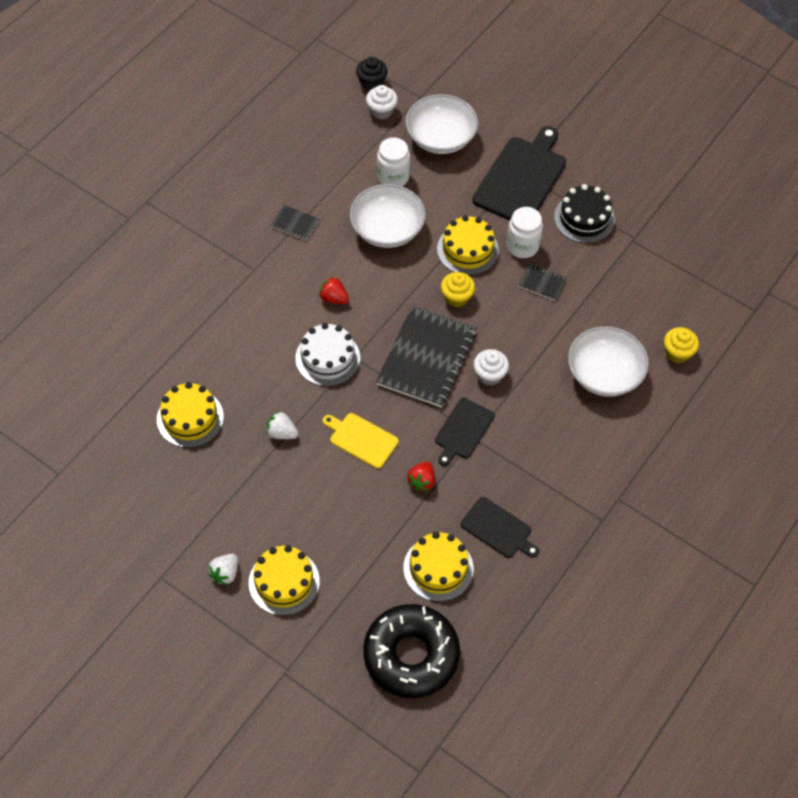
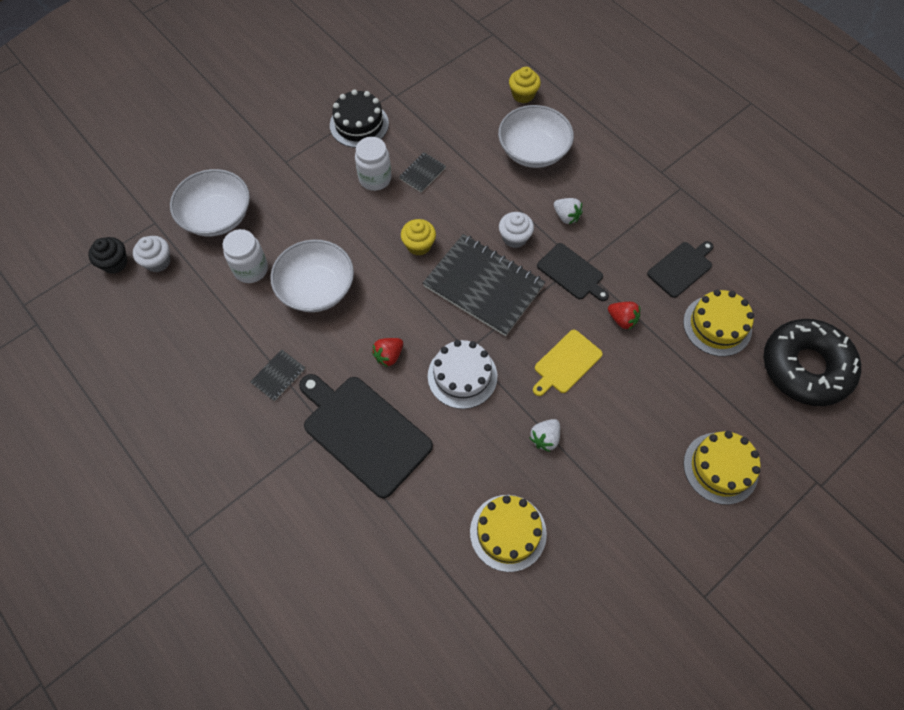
camera: 75 degrees left, 5 degrees up
white strawberry [208,554,238,585] -> white strawberry moved to [554,198,583,224]
yellow cake [437,215,499,275] -> none
black cutting board [473,126,566,220] -> black cutting board moved to [299,374,433,498]

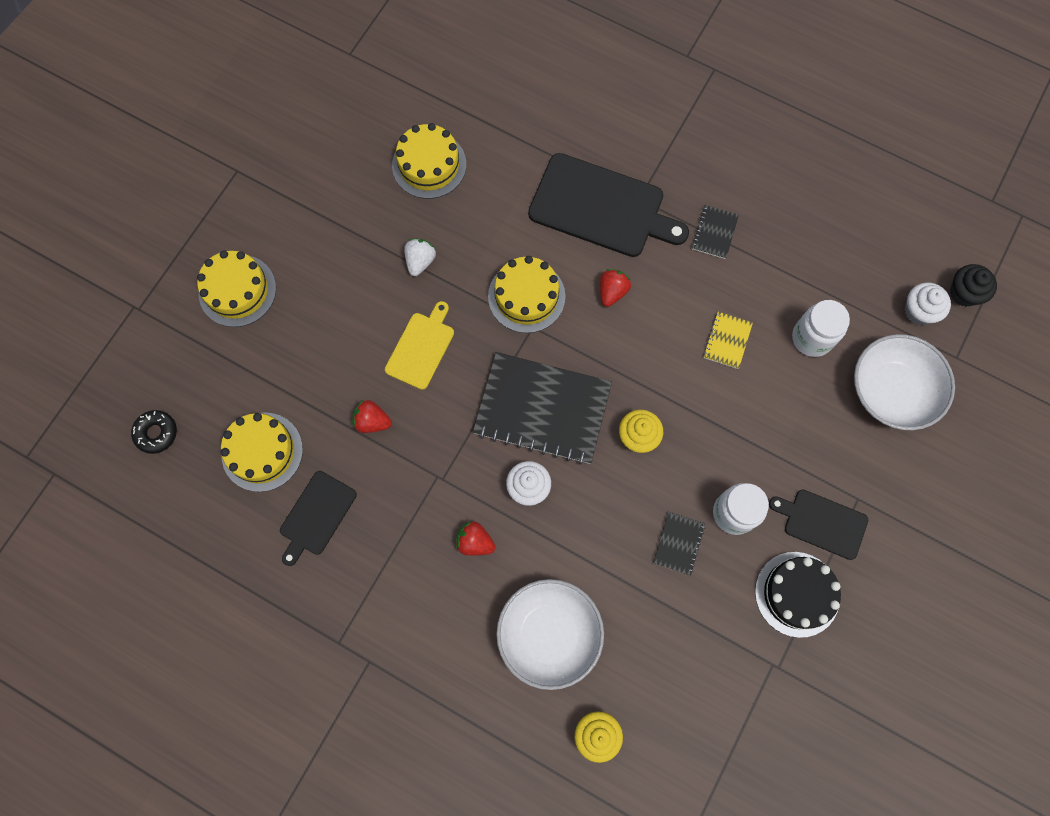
camera: 160 degrees right, 10 degrees up
white bowl [270,239,354,312] -> yellow notebook [703,312,753,369]
white cake [428,340,497,409] -> yellow cake [488,256,565,333]
black cutting board [537,243,609,301] -> black cutting board moved to [769,490,868,560]
white strawberry [554,198,583,224] -> red strawberry [455,521,496,556]
black donut [764,319,861,406] -> black donut [131,410,177,454], size x0.42

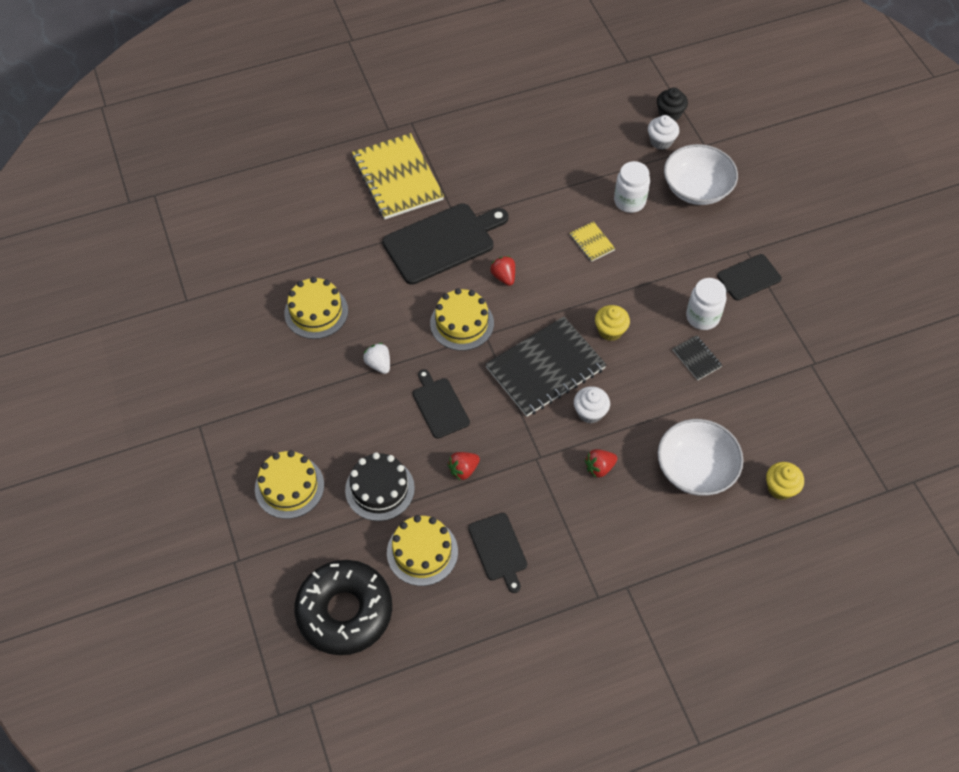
camera: 50 degrees left, 15 degrees down
black donut [131,410,177,454] -> black donut [294,560,392,655], size x2.41
yellow cutting board [385,301,454,390] -> black cutting board [413,369,470,439]
black notebook [691,205,739,259] -> none
black cake [755,552,841,638] -> black cake moved to [345,452,415,521]
none -> yellow notebook [352,133,444,219]

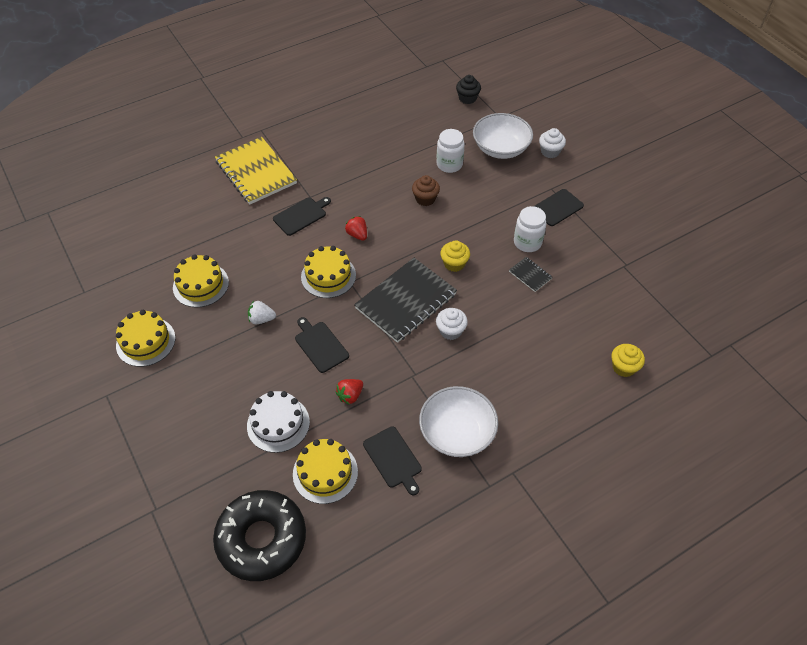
camera: 10 degrees left, 5 degrees down
yellow cake [255,450,324,519] -> yellow cake moved to [116,310,175,367]
black cake [345,452,415,521] -> white cake [247,391,310,453]
white strawberry [363,343,390,374] -> white strawberry turned 45 degrees counterclockwise [248,301,276,324]
black cutting board [382,203,509,285] -> black cutting board [273,197,331,236], size x0.56
yellow notebook [570,221,615,262] -> brown cupcake [412,175,440,206]
red strawberry [585,449,618,478] -> none
white cupcake [648,115,679,150] -> white cupcake moved to [539,128,566,158]
white bowl [658,419,743,496] -> white bowl moved to [419,386,498,457]

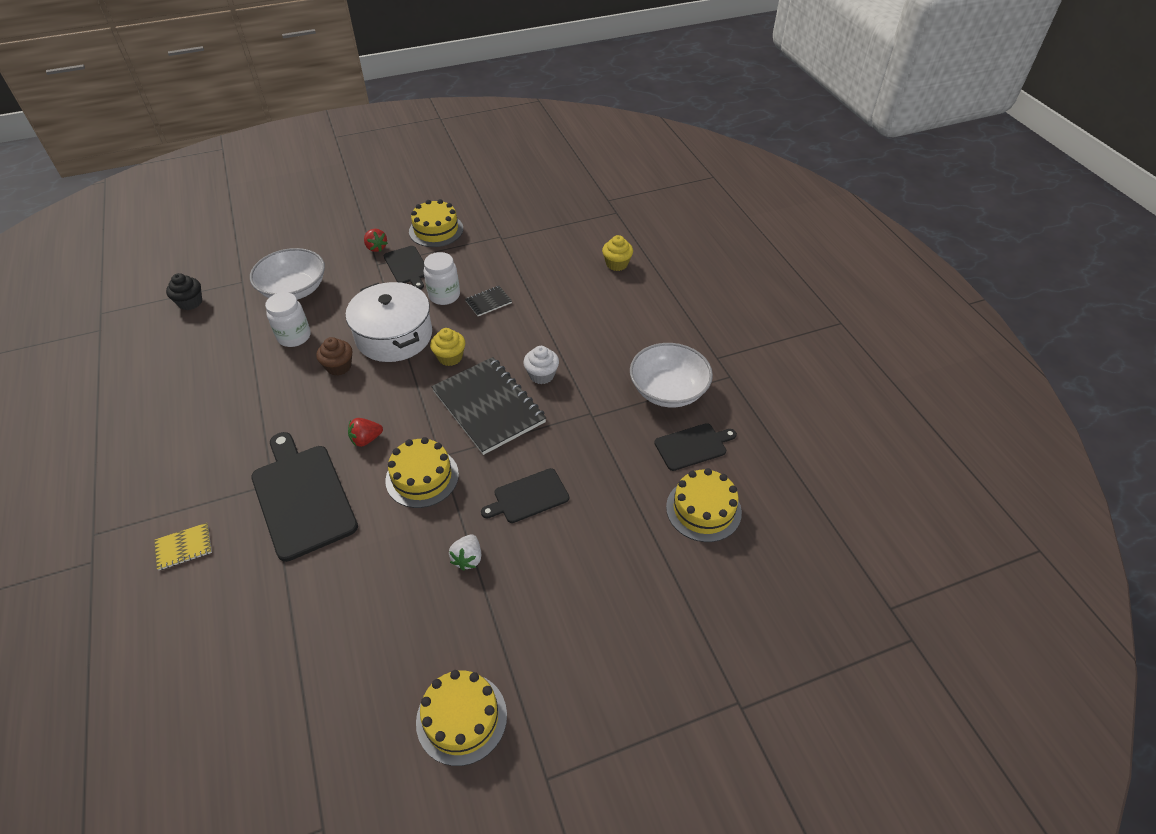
camera: 80 degrees left, 5 degrees down
yellow cake [173,254,229,307] -> yellow cake moved to [409,199,463,247]
black donut [213,490,306,581] -> none
yellow notebook [215,137,297,205] -> yellow notebook [154,523,212,570], size x0.43
white cake [247,391,310,453] -> none
black cutting board [273,197,331,236] -> black cutting board [251,432,358,562], size x1.78
red strawberry [335,379,363,405] -> red strawberry moved to [364,229,388,252]
white cupcake [539,128,566,158] -> none
none -> white pot [345,282,432,362]

